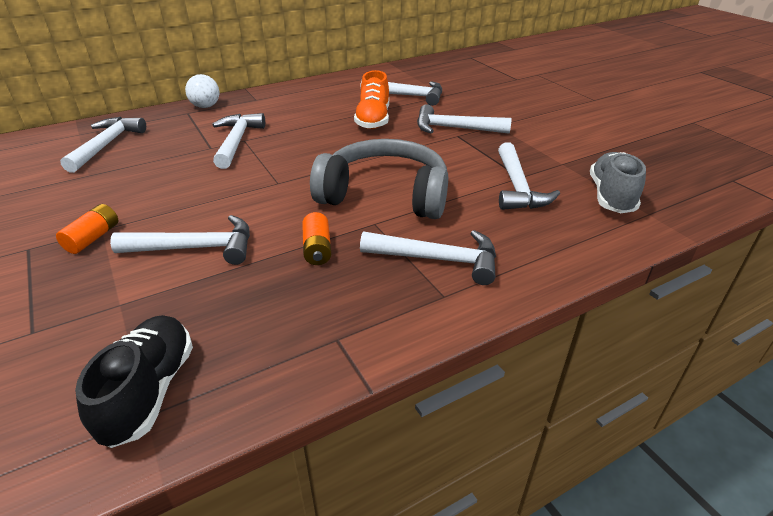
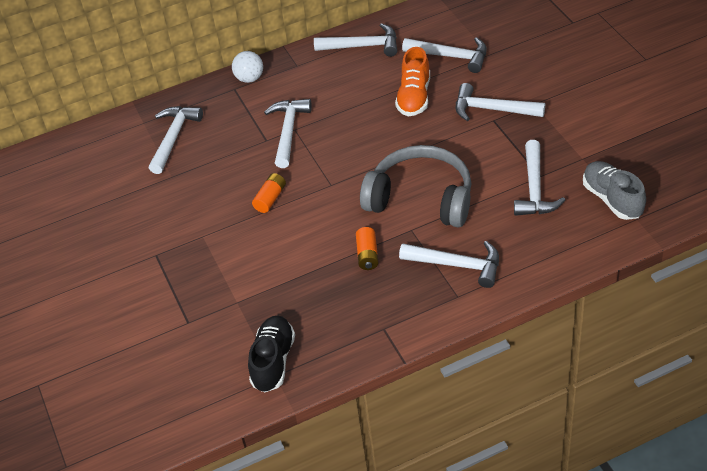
camera: 10 degrees right, 10 degrees up
orange battery [56,204,118,254] -> orange battery moved to [252,173,286,213]
white hammer [110,215,250,265] -> white hammer moved to [314,23,397,57]
grey shoe [590,152,646,213] -> grey shoe turned 45 degrees counterclockwise [583,161,646,220]

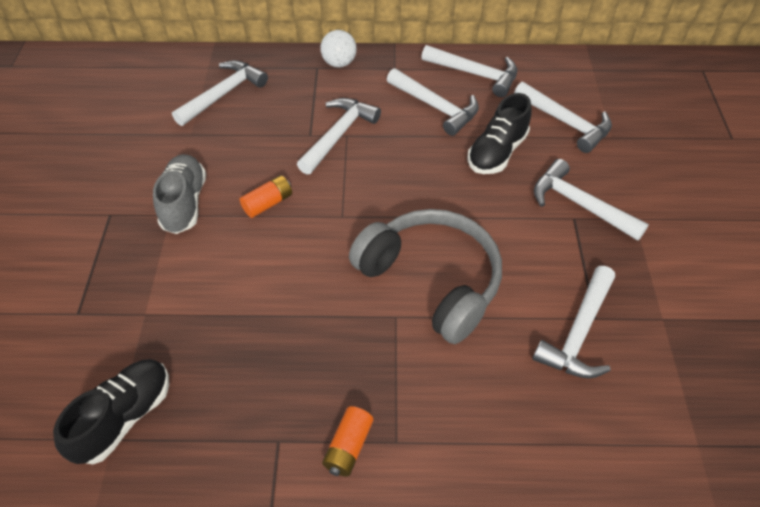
camera: 20 degrees right, 5 degrees up
orange battery [356,227,378,270] -> orange battery moved to [322,406,373,477]
orange shoe [395,47,430,117] -> black shoe [468,93,532,174]
white hammer [399,241,499,288] -> white hammer moved to [387,68,479,136]
grey shoe [583,161,646,220] -> grey shoe moved to [153,154,206,234]

